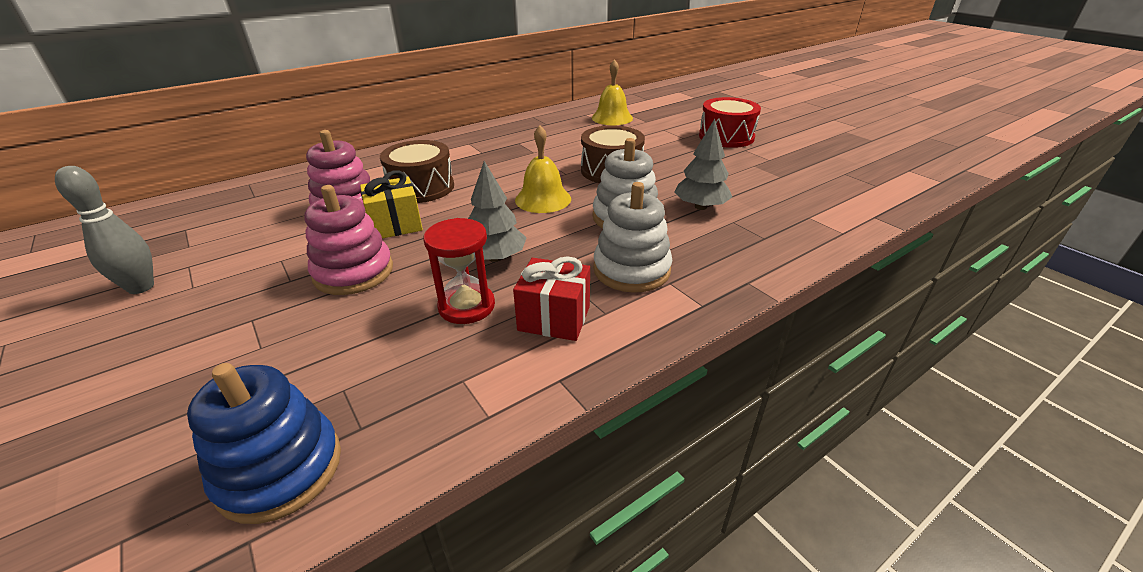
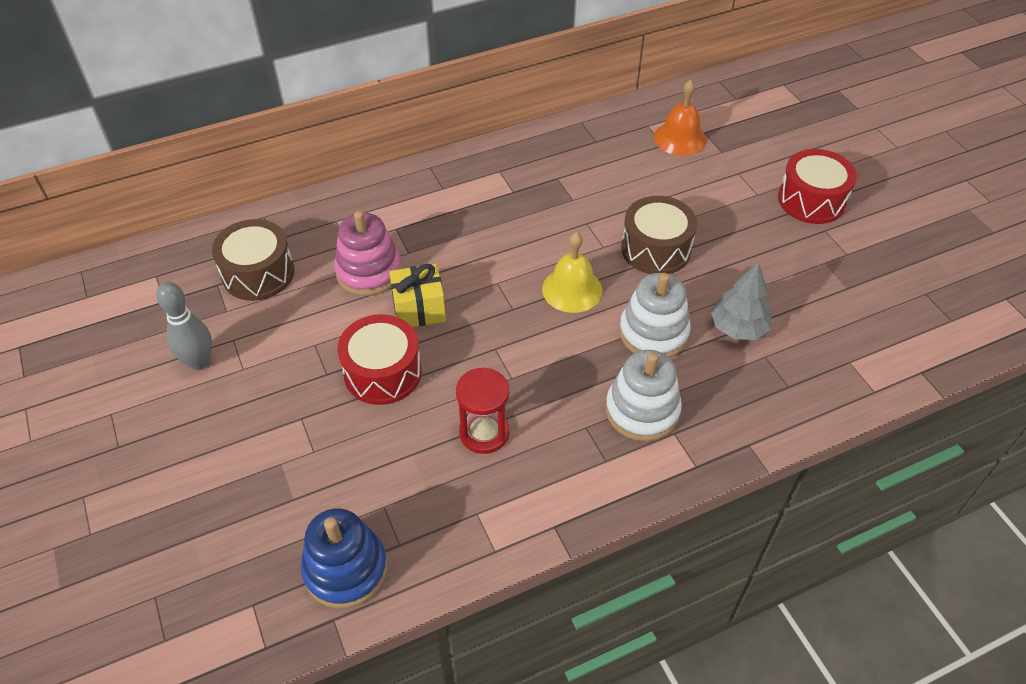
camera: 10 degrees right, 15 degrees up
pink stacking toy [304,185,393,295] -> red drum [337,314,422,405]
brown drum [380,140,454,203] -> brown drum moved to [212,219,294,301]
grey tree [468,161,527,262] -> none
red gift [513,256,590,341] -> none
yellow bell [592,59,633,125] -> orange bell [654,80,706,156]

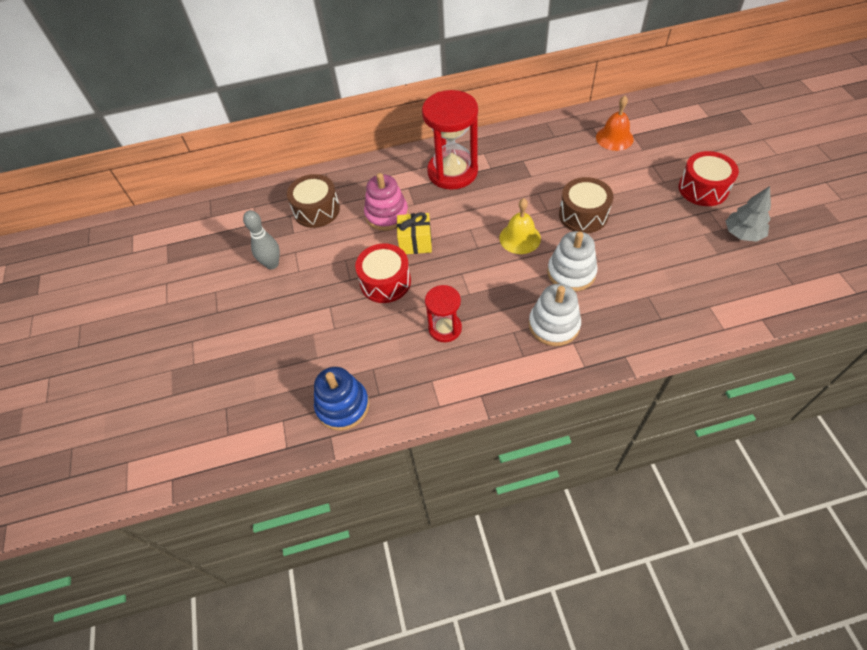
camera: 15 degrees right, 5 degrees up
grey tree [711,262,772,340] -> grey tree moved to [726,186,771,242]
none -> red hourglass [422,90,478,190]

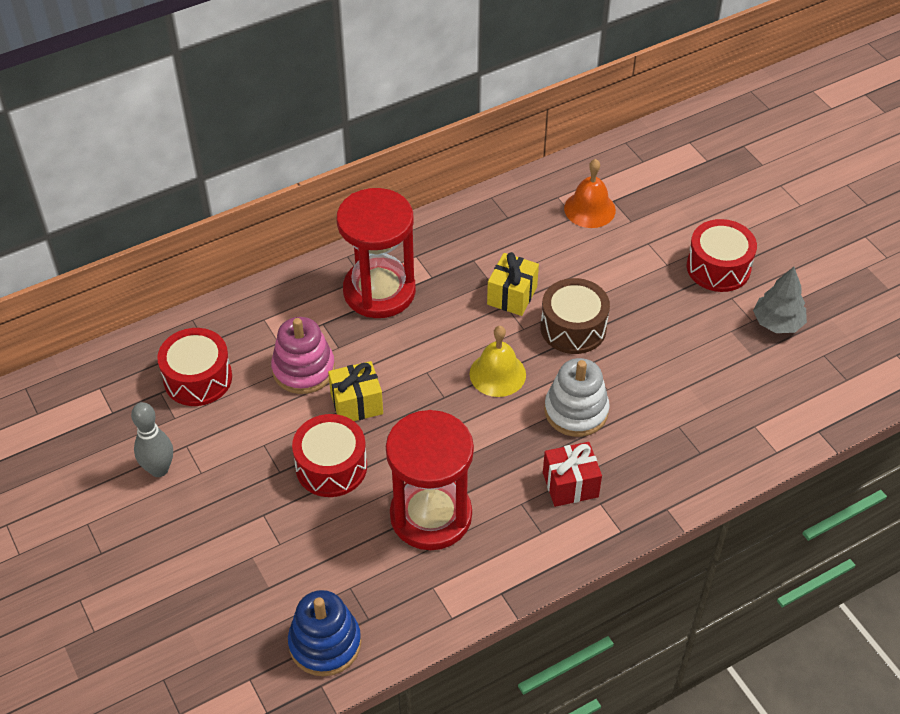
camera: 20 degrees left, 5 degrees down
brown drum [287,174,340,228] -> red drum [157,328,232,406]
red hourglass [425,285,462,342] -> red hourglass [386,410,474,550], size x1.81
white stacking toy [529,284,581,346] -> red gift [543,442,602,507]
none -> yellow gift [487,252,539,316]

